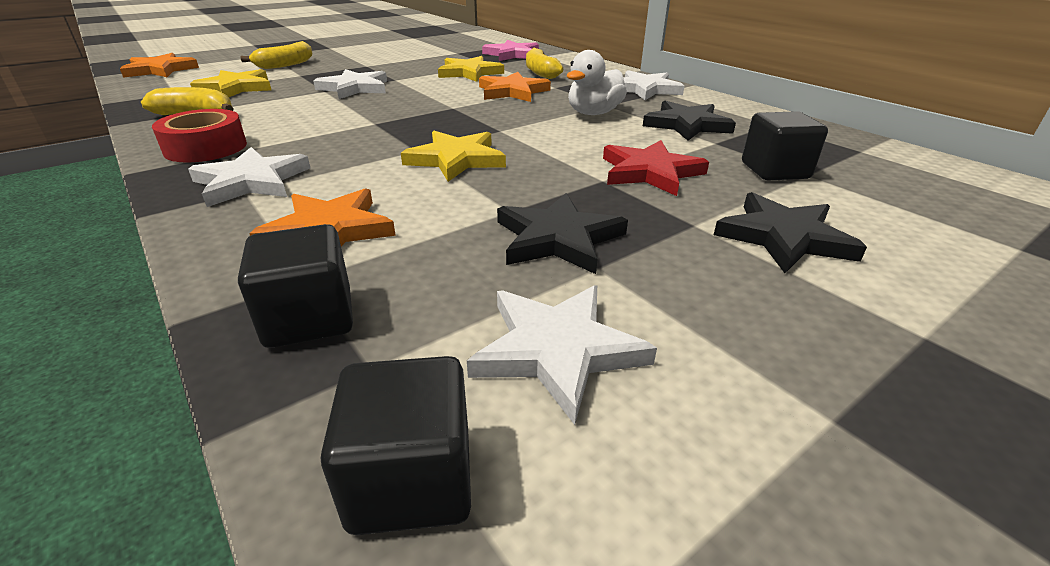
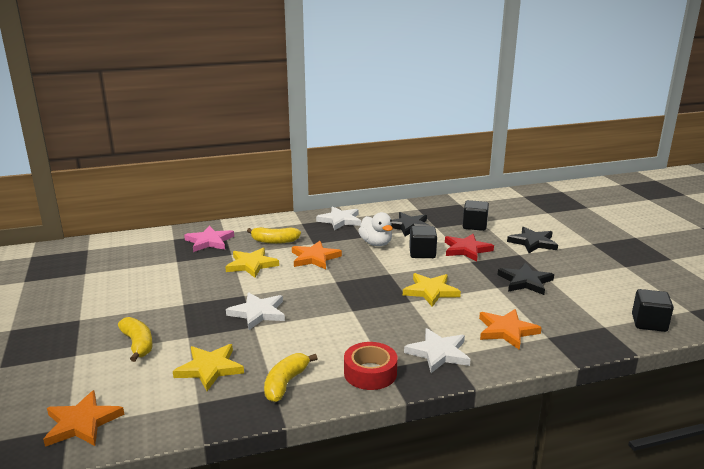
camera: 70 degrees left, 10 degrees down
black cube [238,224,353,348] -> black cube moved to [409,226,437,258]
white star [467,285,657,425] -> none

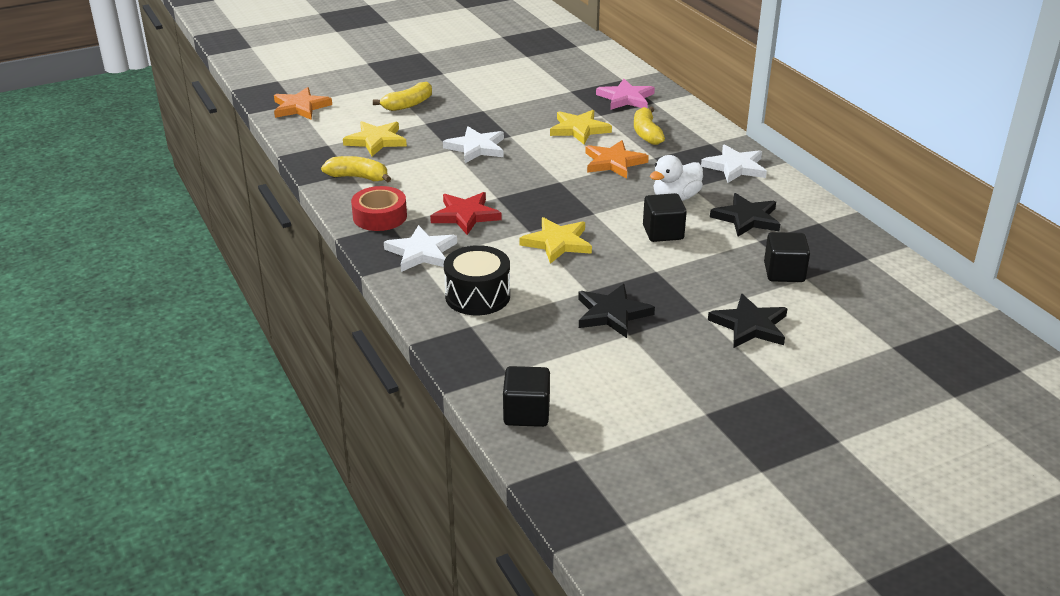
camera: 80 degrees right, 10 degrees up
red star [445,234,494,262] -> red star moved to [430,192,502,235]
orange star [479,309,542,350] -> black drum [444,245,510,315]

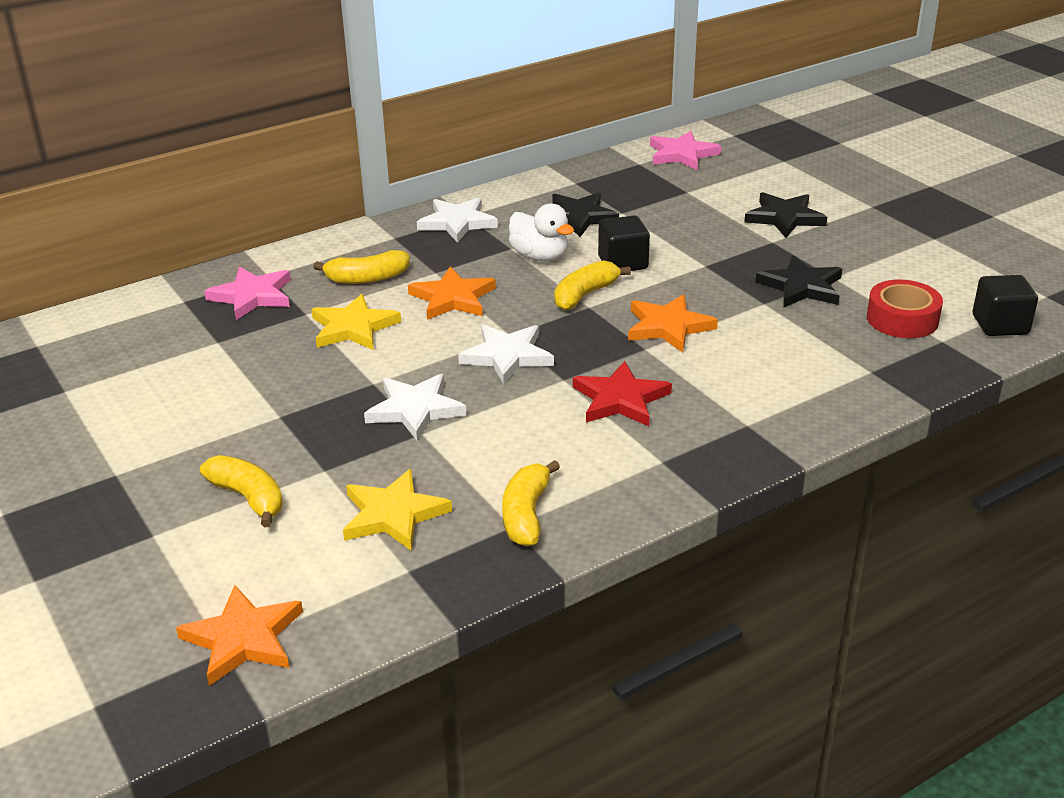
camera: 95 degrees left, 0 degrees up
red tape [351,186,407,231] -> red tape moved to [867,280,943,338]
white star [384,225,457,272] -> white star moved to [458,324,554,384]
black drum [444,245,510,315] -> none
yellow star [519,217,592,264] -> orange star [628,294,718,352]
black cube [764,232,810,282] -> none
none -> yellow banana [554,260,631,310]
none -> pink star [650,131,721,170]

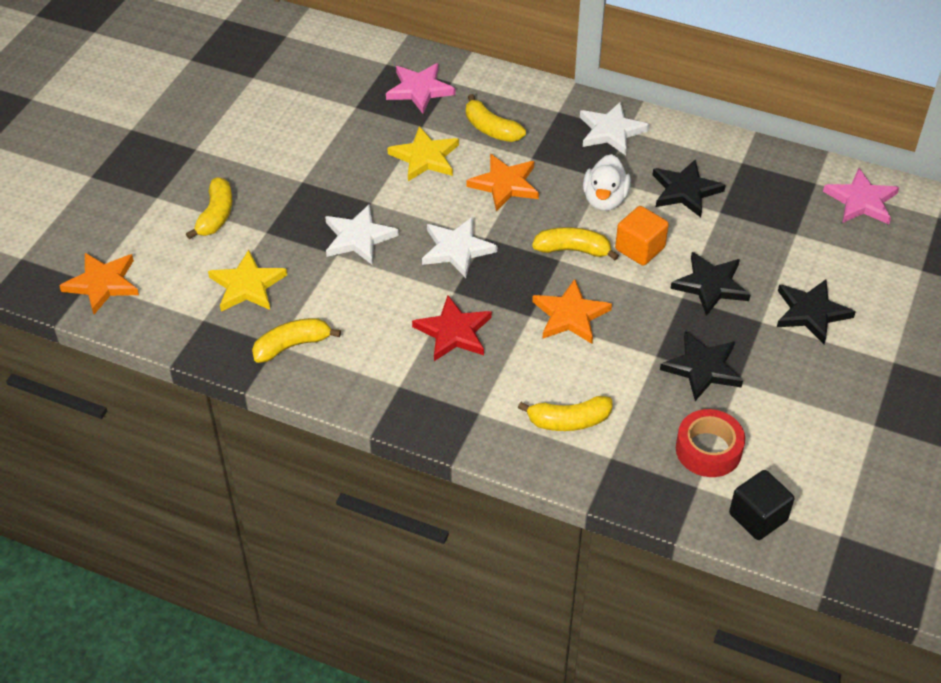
camera: 55 degrees right, 15 degrees up
black cube [598,215,650,271] -> orange cube [615,206,669,266]
none -> yellow banana [518,396,612,431]
none -> black star [670,252,750,316]

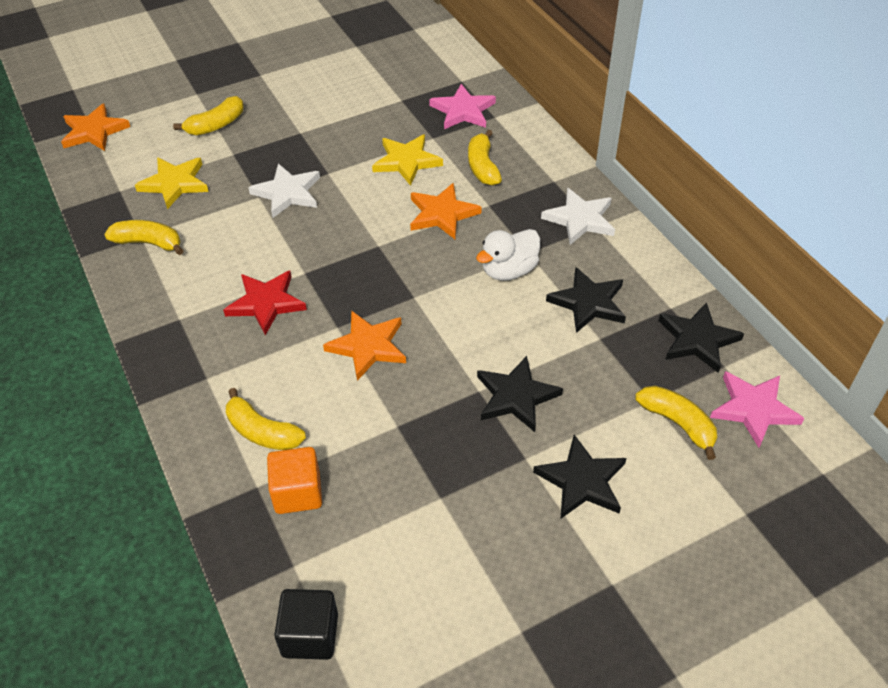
camera: 40 degrees right, 0 degrees up
white star [422,217,497,278] -> none
yellow banana [532,227,619,260] -> yellow banana moved to [635,385,717,460]
orange cube [615,206,669,266] -> orange cube moved to [267,447,322,514]
black star [660,332,743,401] -> black star moved to [659,302,744,373]
red tape [676,409,745,477] -> none

